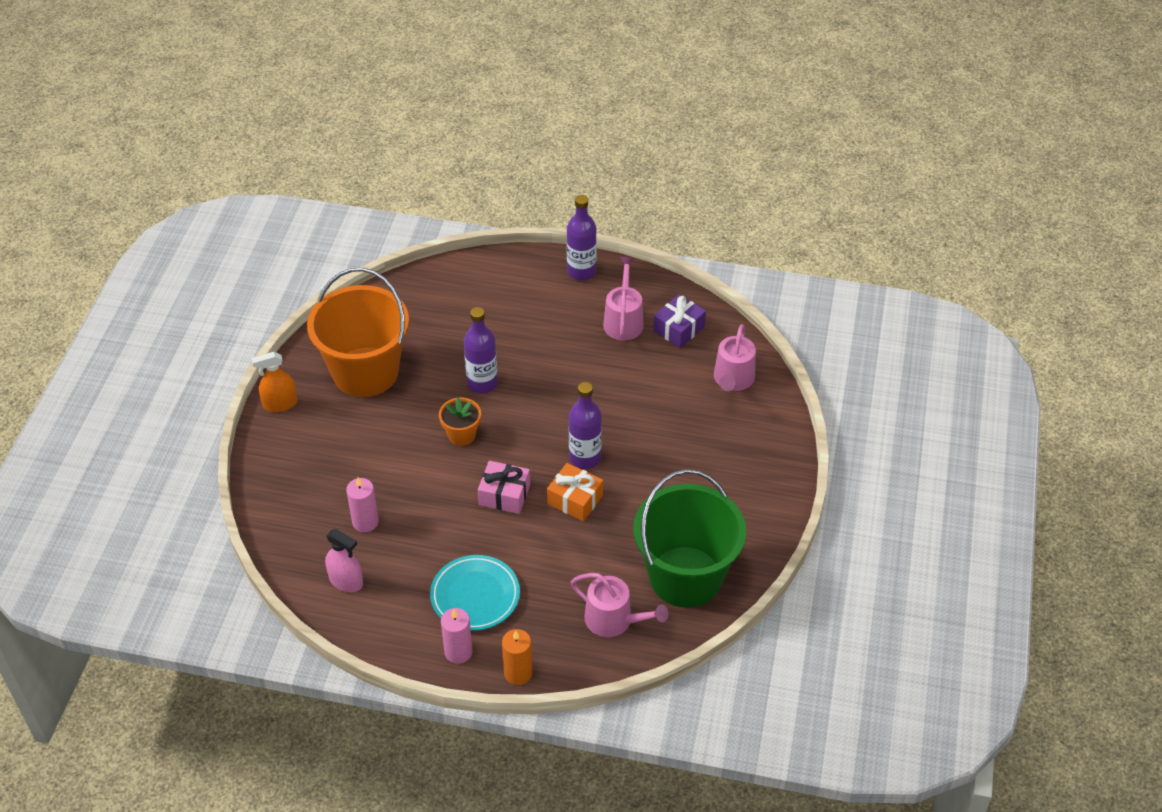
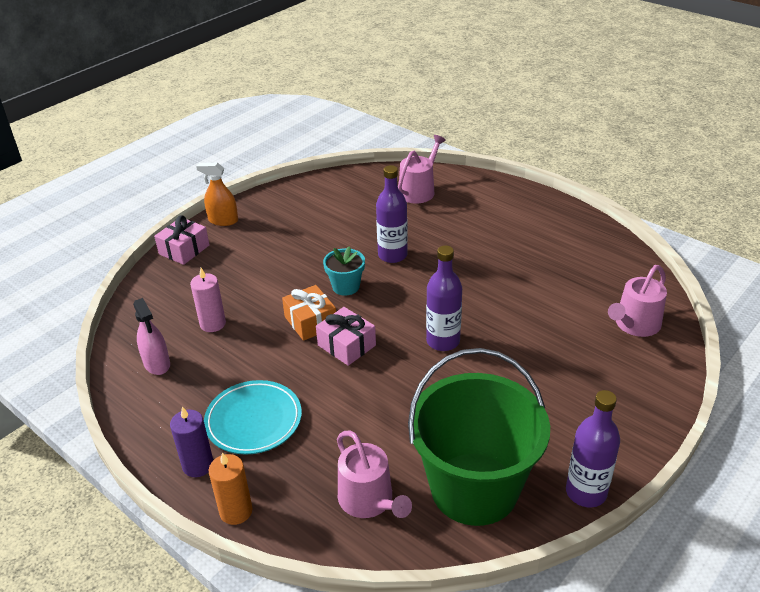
camera: 30 degrees right, 10 degrees down
orange bucket [307,268,409,397] -> none
orange flower pot [439,397,481,446] -> turquoise flower pot [323,246,365,296]
pink candle [441,608,473,664] -> purple candle [170,406,213,477]
orange gift [547,463,603,521] -> orange gift moved to [282,285,336,341]
purple bottle [567,195,597,281] -> purple bottle moved to [566,390,620,508]
pink watering can [603,257,644,340] -> pink watering can moved to [398,135,446,204]
purple gift [653,295,706,348] -> none
none -> pink gift [154,215,209,265]

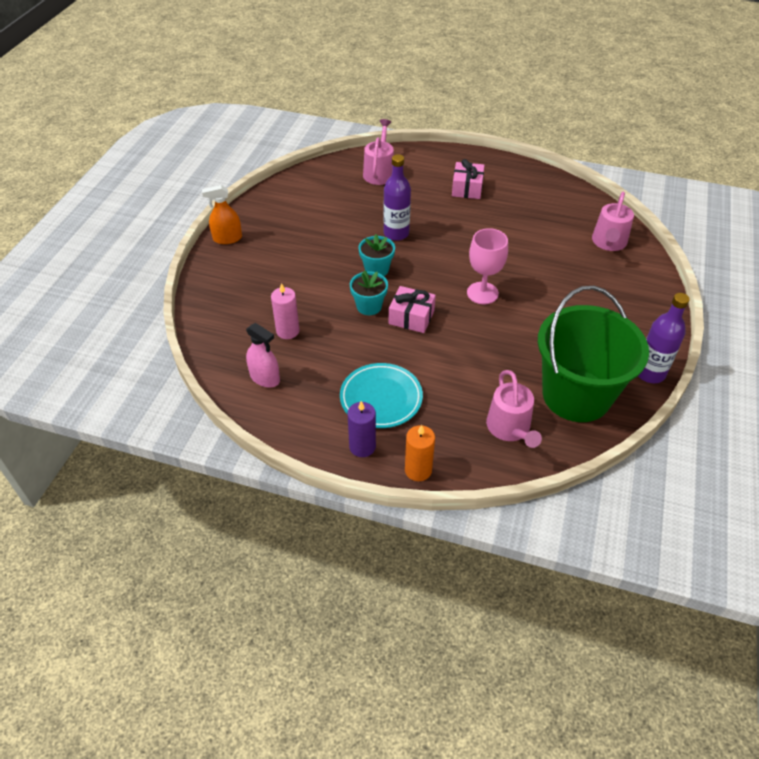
camera: 25 degrees left, 10 degrees up
pink gift [154,215,209,265] -> pink gift moved to [452,159,484,199]
orange gift [282,285,336,341] -> turquoise flower pot [350,270,388,315]
pink watering can [337,431,412,518] -> pink watering can turned 45 degrees clockwise [486,370,542,448]
purple bottle [426,245,462,351] -> pink goblet [467,228,508,304]

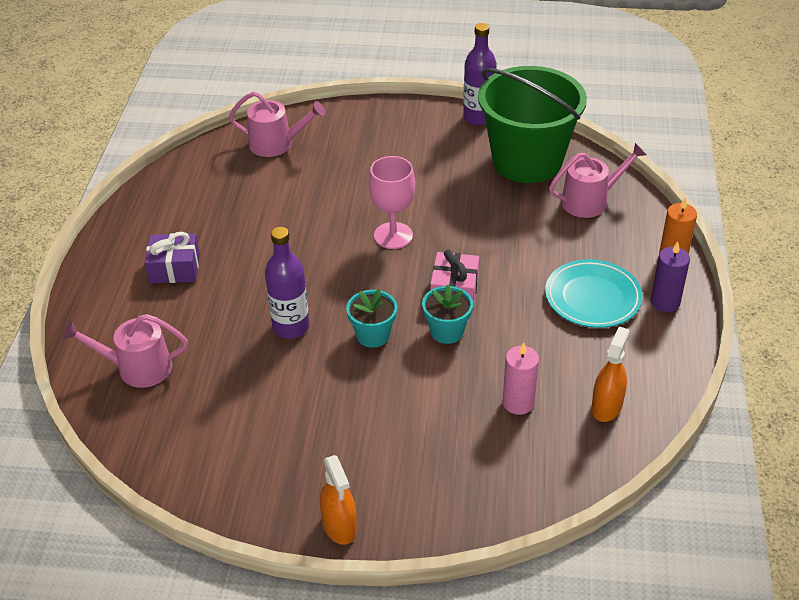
camera: 100 degrees left, 5 degrees down
pink spray bottle [246,323,280,387] -> orange spray bottle [591,327,629,422]
pink gift [452,159,484,199] -> purple gift [145,232,200,283]

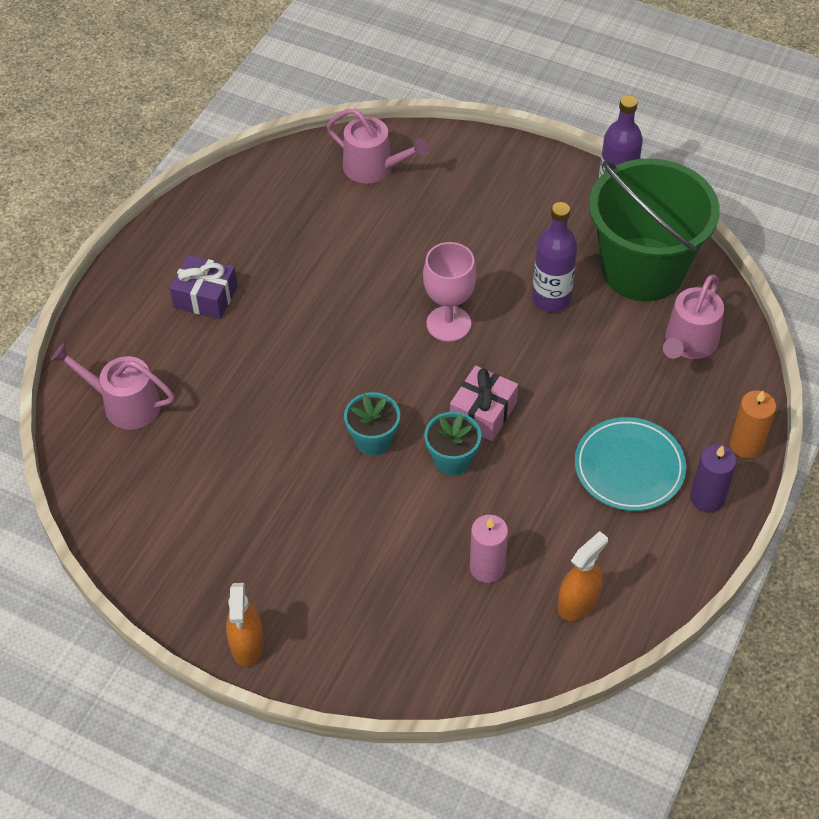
camera: 20 degrees right, 10 degrees up
purple bottle [265,227,310,339] -> purple bottle moved to [532,202,578,312]
pink watering can [549,143,647,218] -> pink watering can turned 120 degrees clockwise [663,275,724,359]

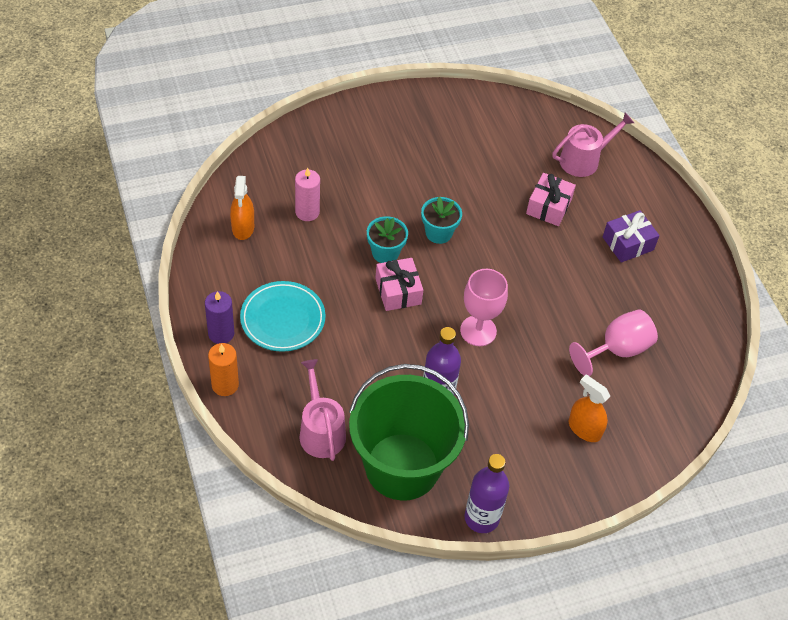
camera: 130 degrees right, 0 degrees up
orange spray bottle [226,583,264,666] -> orange spray bottle moved to [569,375,610,442]
pink watering can [327,108,429,183] -> none
none -> pink gift [526,173,576,226]
none -> pink goblet [569,309,658,376]

